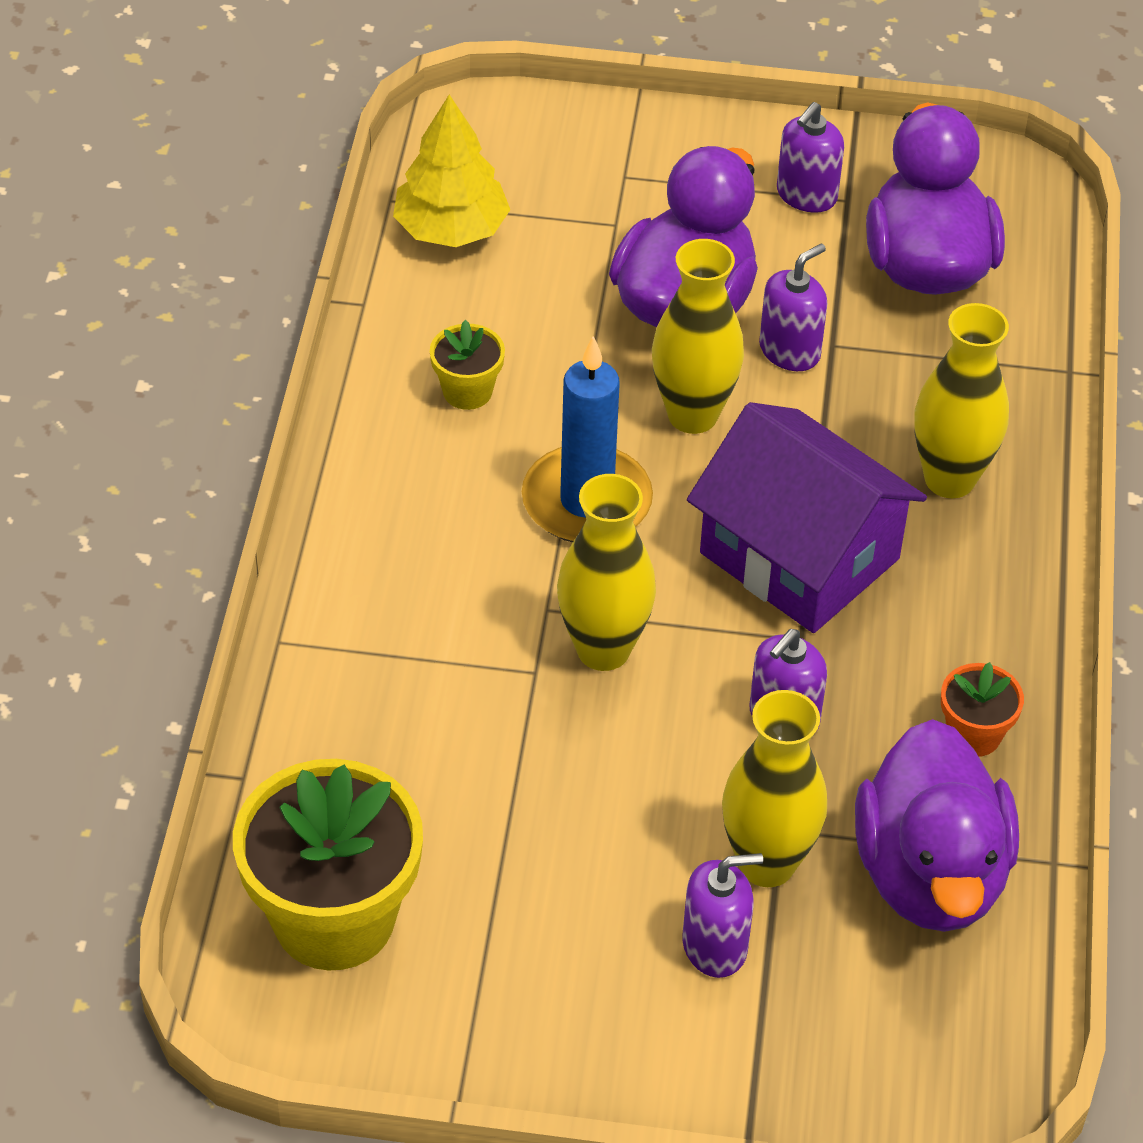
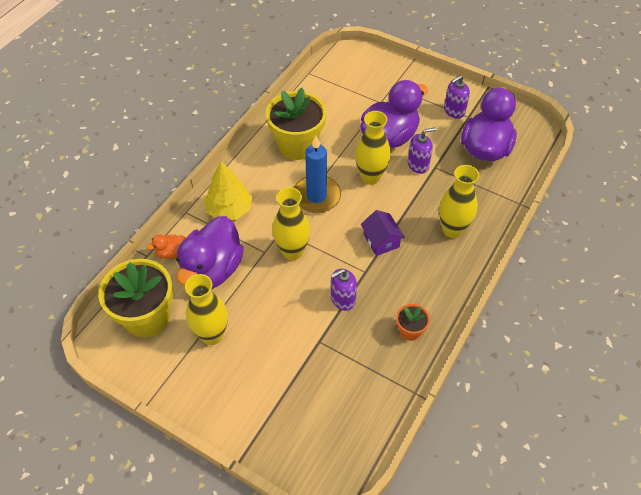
camera: 25 degrees right, 5 degrees up
yellow tree [393,94,510,247] -> yellow tree moved to [204,162,252,220]
yellow flower pot [430,320,505,410] -> yellow flower pot [266,88,326,160], size x2.13
purple soap dispenser [682,853,763,978] -> none
purple house [687,402,927,633] -> purple house [361,210,405,256], size x0.50
yellow vase [722,690,827,887] -> yellow vase moved to [185,274,228,345]
purple duck [855,719,1019,932] -> purple duck moved to [176,216,244,289]
none -> orange duck [146,234,186,259]

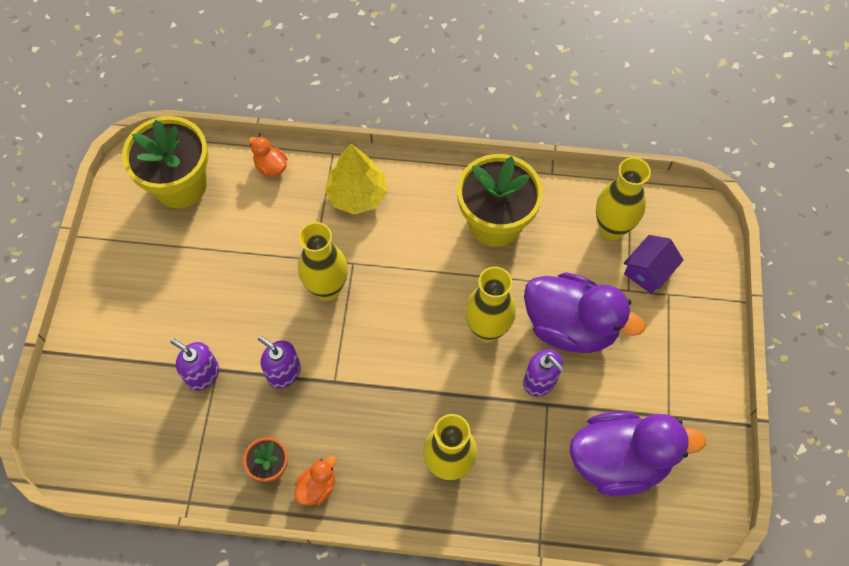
camera: 65 degrees right, 10 degrees up
purple duck [176,216,244,289] -> none
yellow vase [185,274,228,345] -> yellow vase moved to [596,157,651,240]
blue candle [294,136,341,213] -> none
purple house [361,210,405,256] -> purple house moved to [623,235,684,294]
purple soap dispenser [444,76,470,119] -> purple soap dispenser moved to [170,339,219,391]
none -> orange duck [294,456,336,506]

